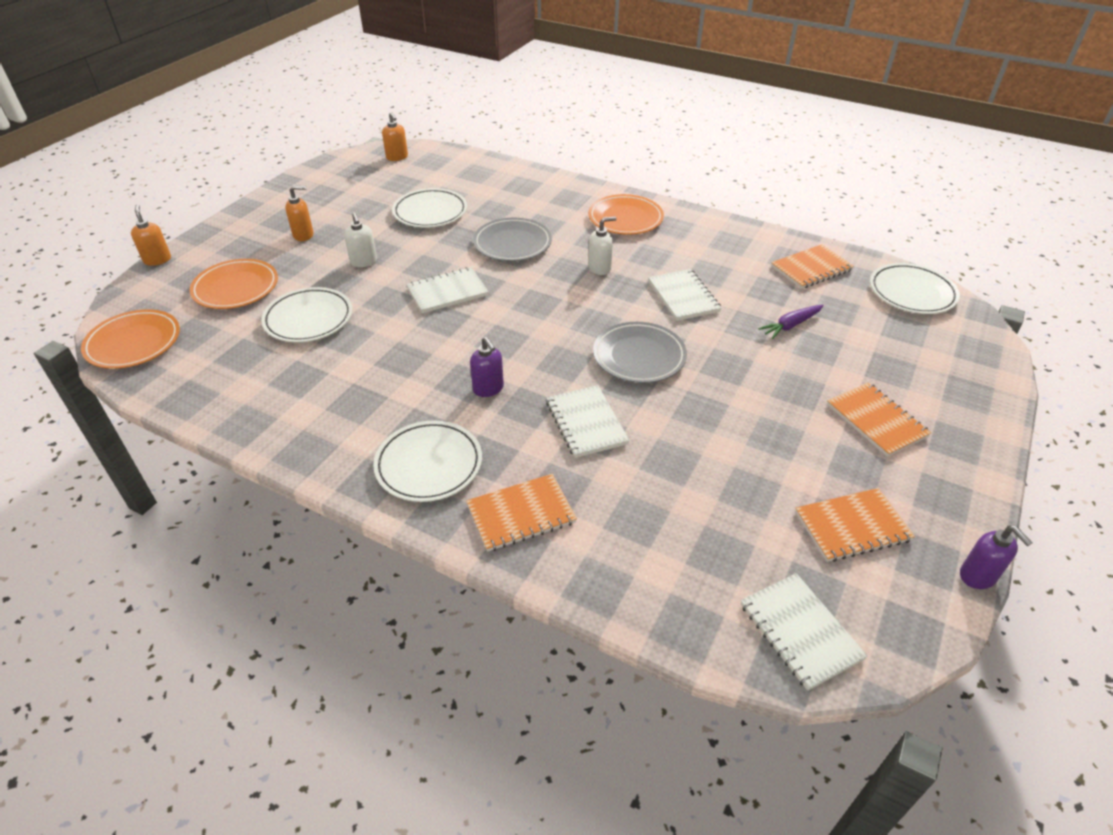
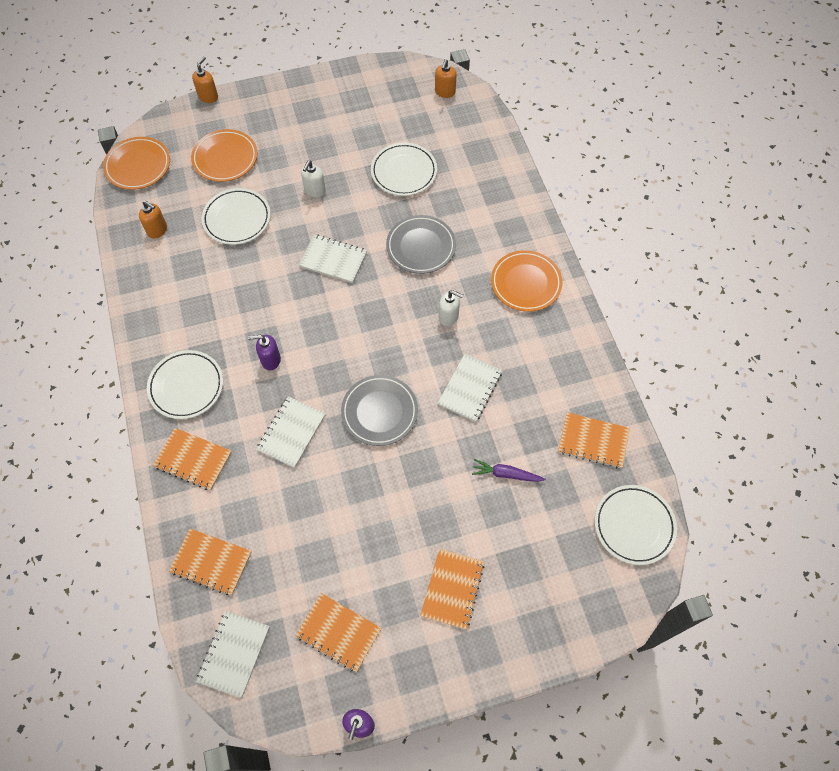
camera: 45 degrees right, 20 degrees up
orange soap dispenser [285,185,314,241] -> orange soap dispenser moved to [139,201,167,239]
purple soap dispenser [470,337,504,397] -> purple soap dispenser turned 75 degrees clockwise [248,335,281,370]
none -> orange notebook [169,529,252,595]

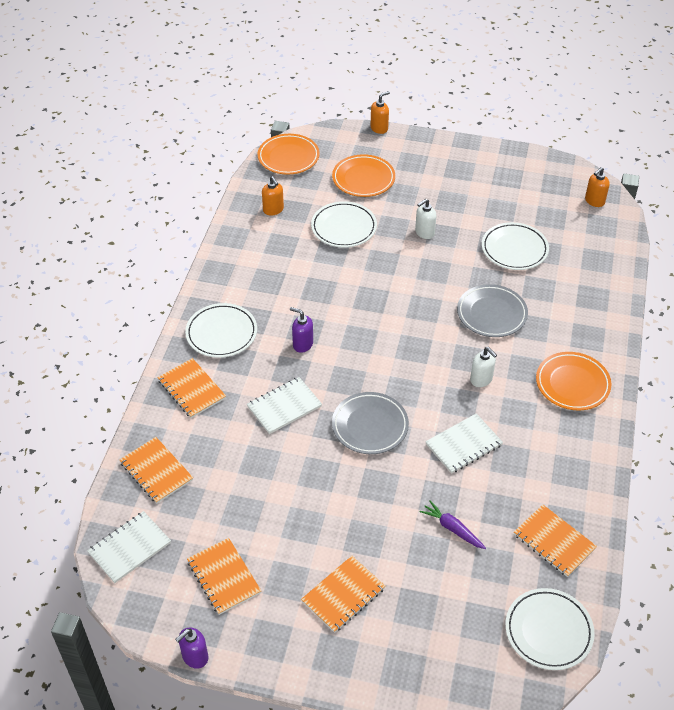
camera: 30 degrees right, 15 degrees down
white notebook [299,234,367,283] -> none

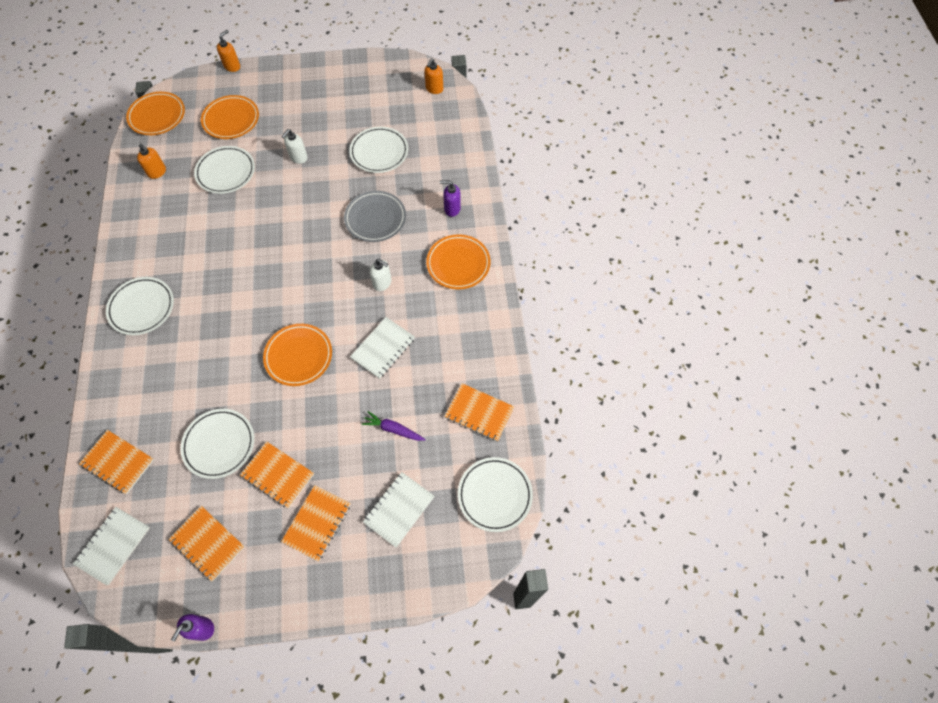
camera: 20 degrees left, 15 degrees up
orange notebook [157,358,226,418] -> orange notebook moved to [240,442,314,508]
white notebook [247,377,322,434] -> white notebook moved to [363,472,434,548]
purple soap dispenser [290,307,313,353] -> purple soap dispenser moved to [440,181,461,217]
grey plate [332,392,409,454] -> orange plate [263,324,332,386]
none -> white plate [180,409,254,479]

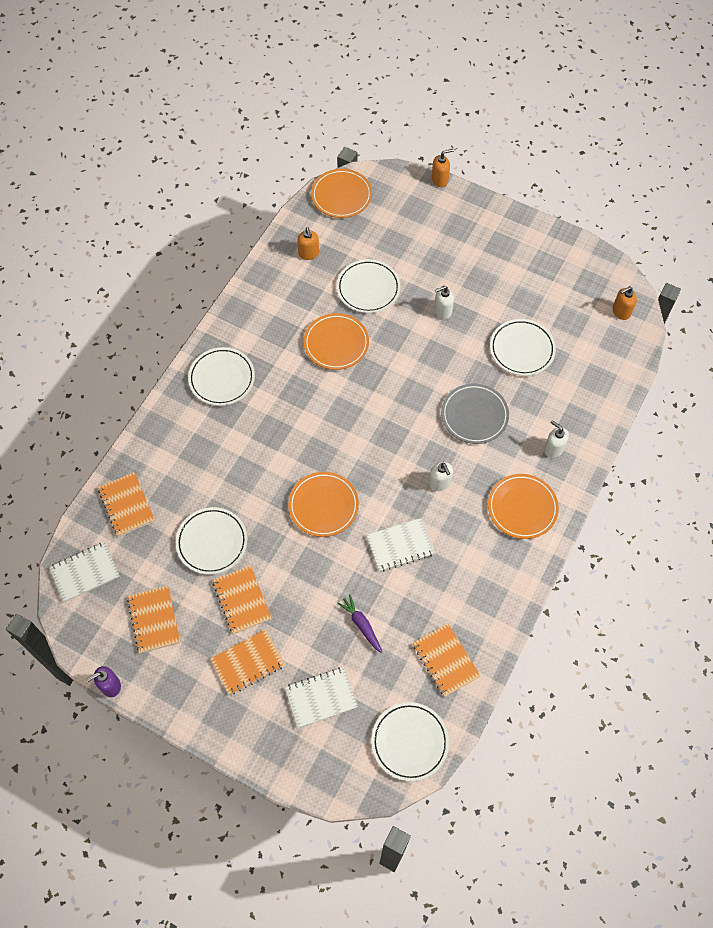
camera: 35 degrees right, 0 degrees up
orange plate [201,95,259,139] -> orange plate moved to [304,313,369,370]
purple soap dispenser [440,181,461,217] -> white soap dispenser [544,420,569,458]

